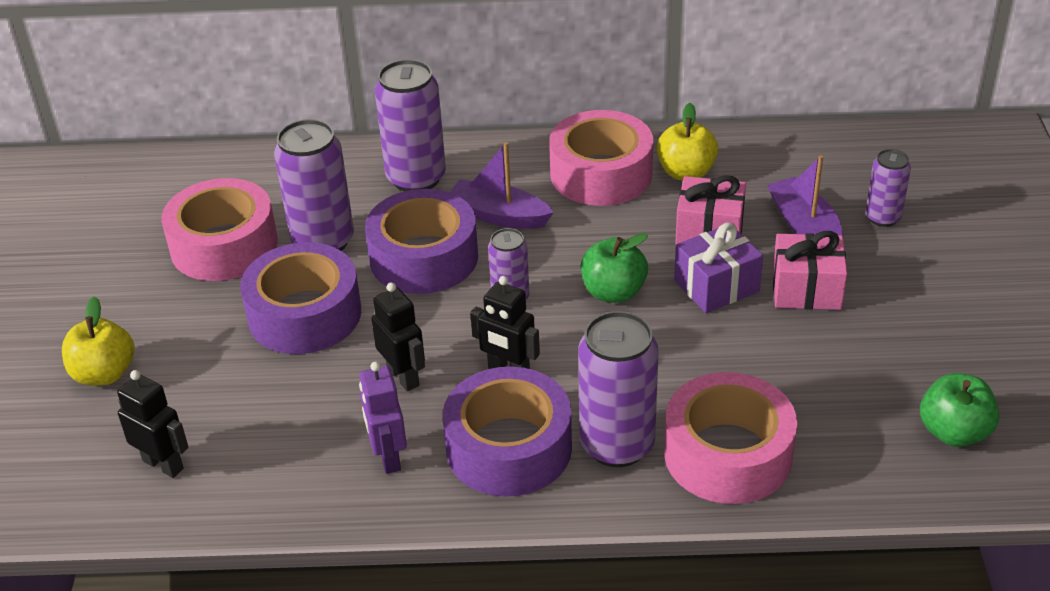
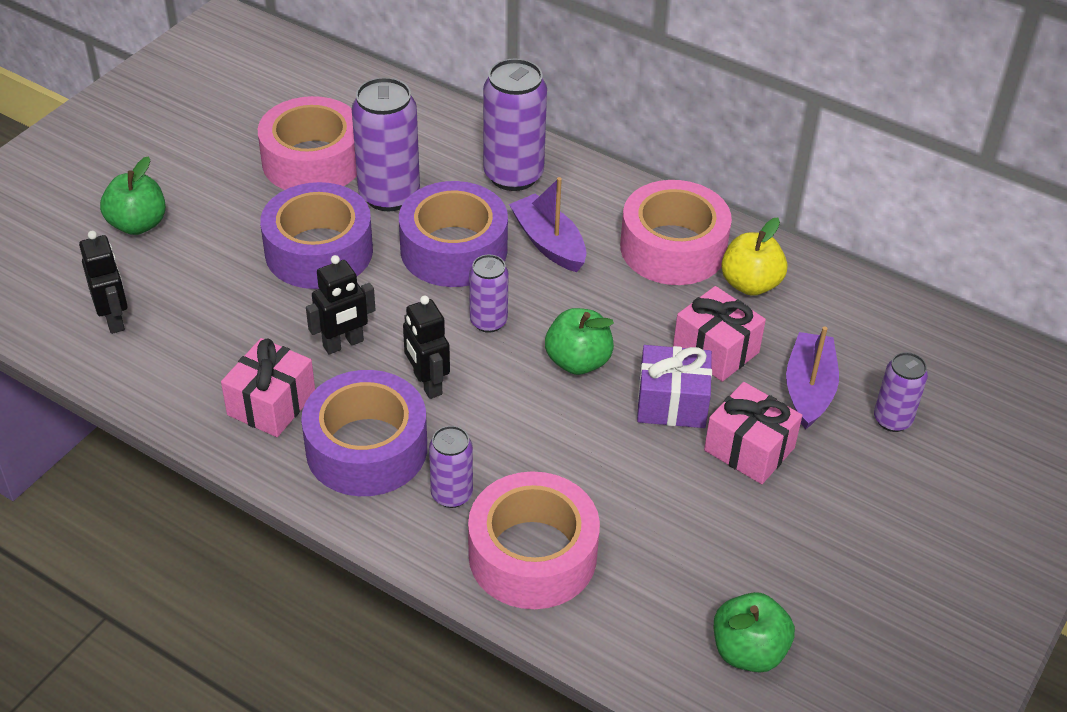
camera: 30 degrees right, 5 degrees up
yellow apple [62,297,134,386] -> green apple [100,156,166,235]
purple robot [359,361,407,474] -> pink gift [221,338,315,437]
black robot [371,282,425,392] -> black robot turned 60 degrees clockwise [306,255,376,354]
purple can [578,311,659,467] -> purple can [429,426,473,508], size x0.57

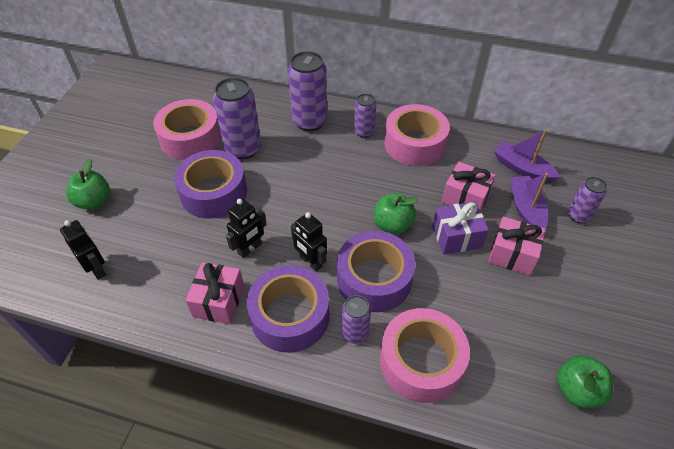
camera: 15 degrees left, 5 degrees up
purple tape [399,181,508,287] -> purple tape moved to [337,231,415,312]
purple can [469,255,509,333] -> purple can moved to [354,94,376,138]
purple boat [509,177,586,272] -> purple boat moved to [494,129,560,183]
yellow apple [721,218,787,296] -> none

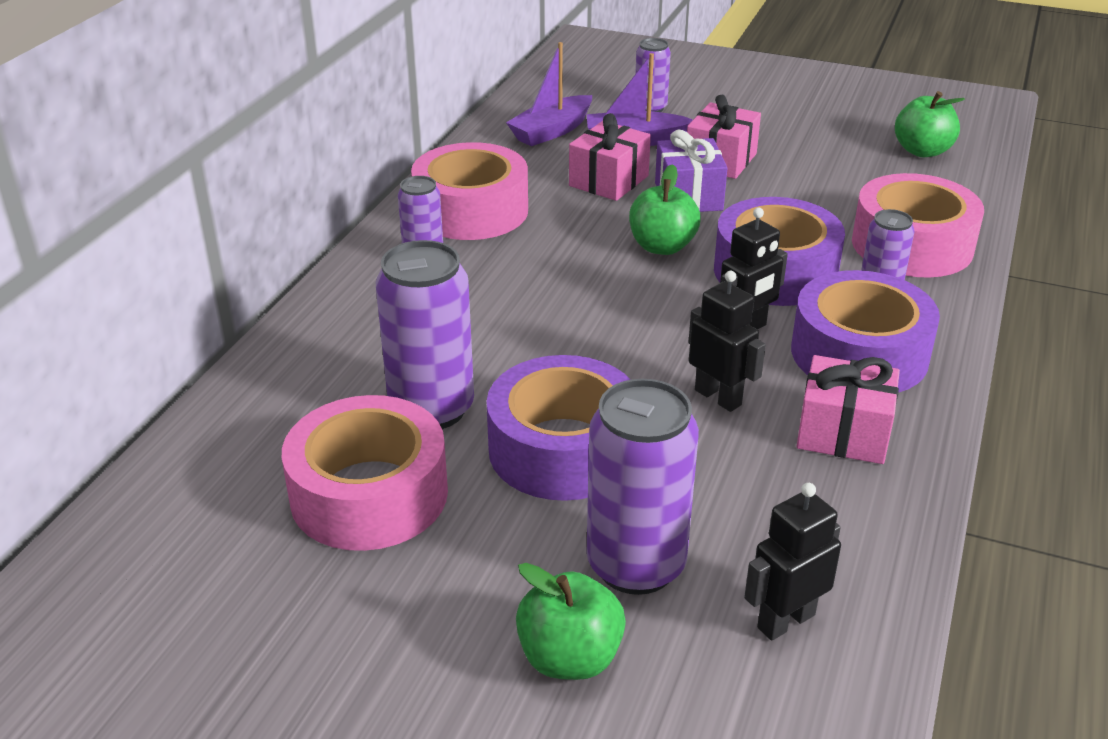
camera: 85 degrees left, 15 degrees down
purple can [288,51,327,131] -> purple can moved to [587,379,699,595]

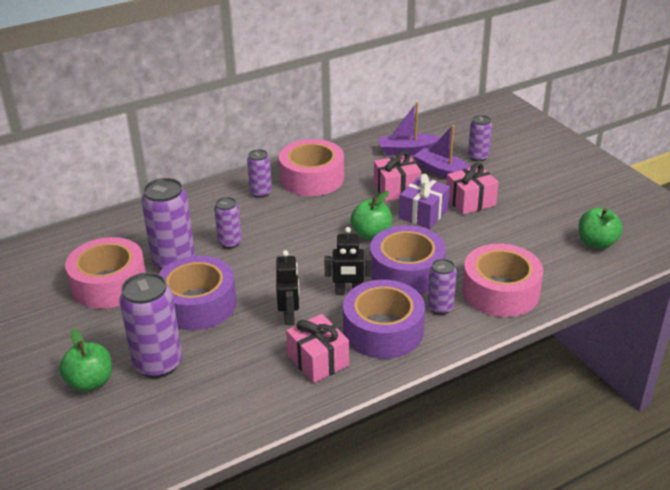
camera: 40 degrees right, 0 degrees up
black robot [744,483,841,641] -> none
none -> purple can [214,197,242,249]

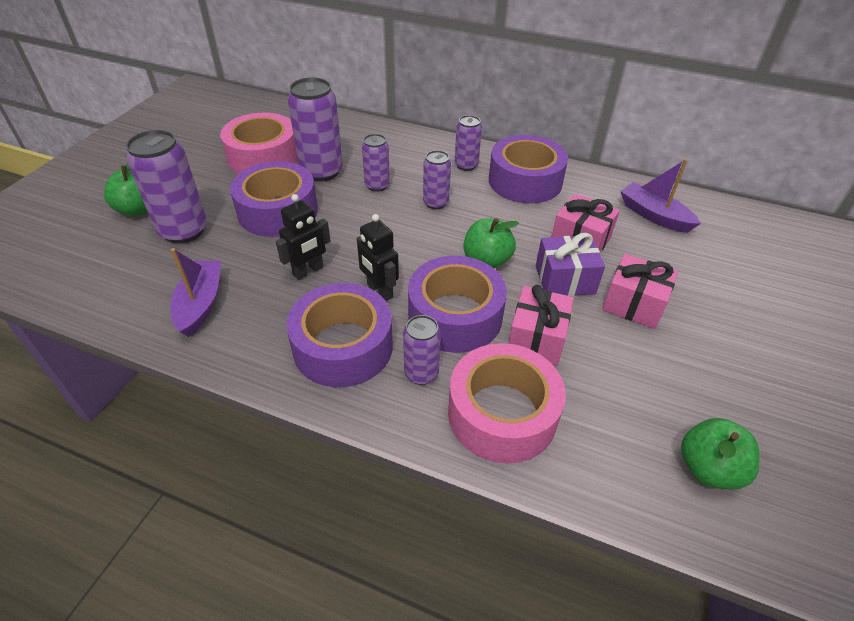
camera: 50 degrees right, 10 degrees up
pink tape [279,139,344,196] -> purple tape [489,135,568,204]
pink gift [286,314,349,383] -> pink gift moved to [508,285,574,366]
purple boat [414,125,471,179] -> purple boat moved to [170,248,221,337]
purple can [468,115,492,162] -> purple can moved to [423,150,451,209]

